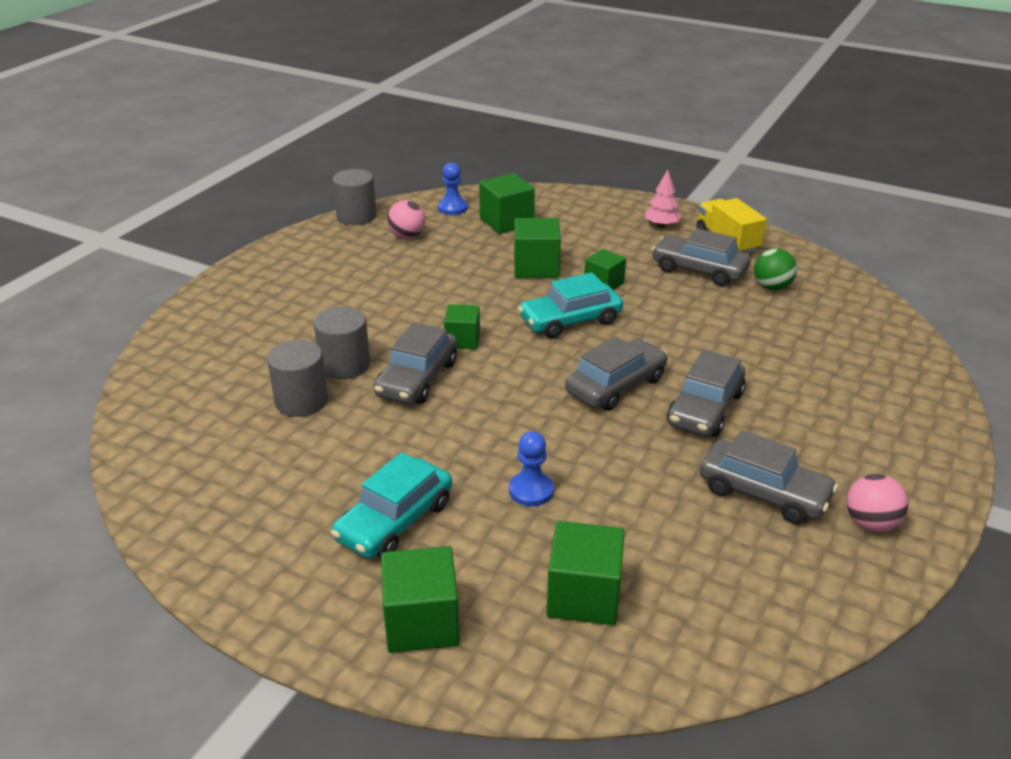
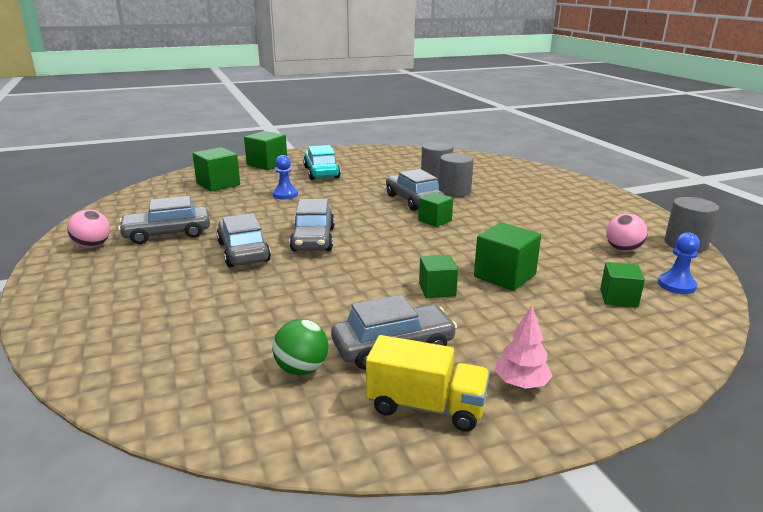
camera: 130 degrees right, 10 degrees down
green cube [479,173,535,234] -> green cube [600,262,645,307], size x0.65
turquoise car [518,272,623,338] -> none

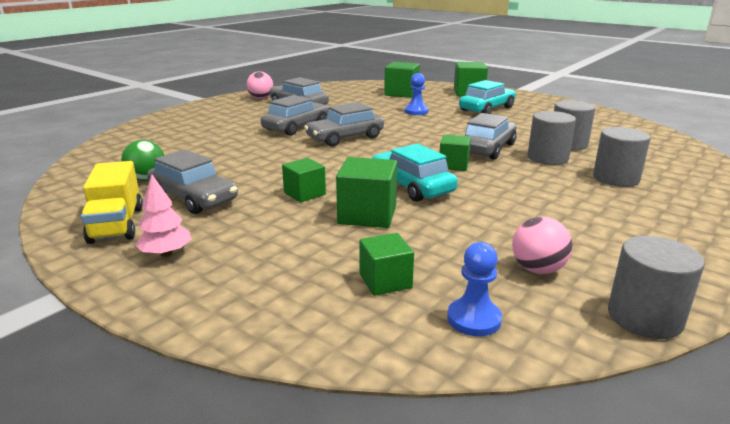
camera: 60 degrees right, 0 degrees up
none -> turquoise car [372,144,458,202]
none -> grey cylinder [593,127,651,187]

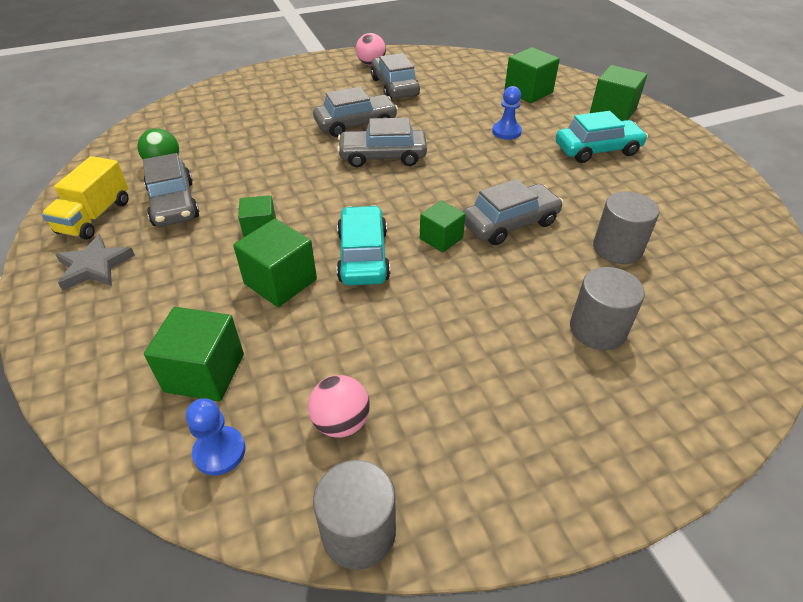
camera: 30 degrees right, 20 degrees up
pink tree [135,174,191,257] -> grey star [55,234,135,291]
green cube [359,233,414,296] -> green cube [144,307,244,402], size x1.54
grey cylinder [527,111,576,165] -> none

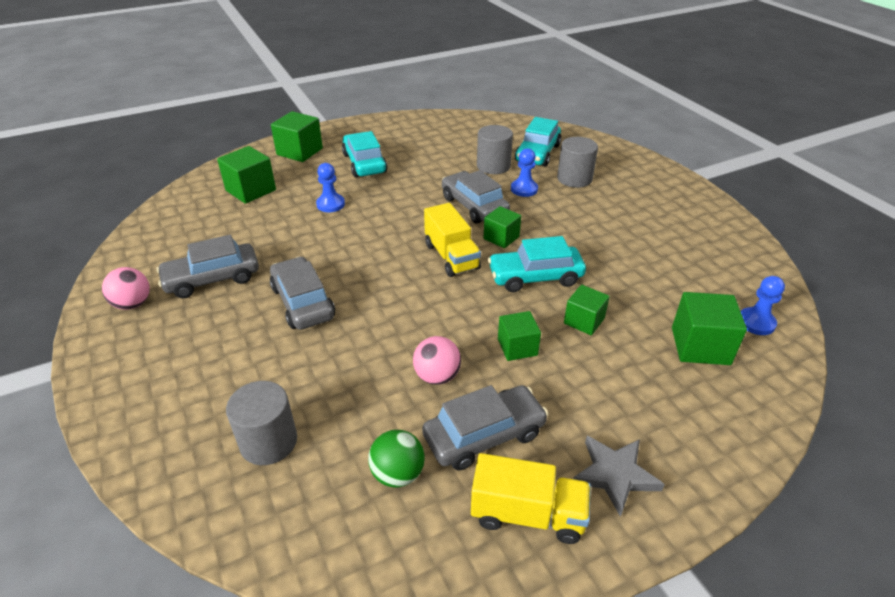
camera: 95 degrees left, 5 degrees down
green cube [233,219,317,307] -> green cube [564,285,610,335], size x0.65
pink ball [308,375,370,438] -> pink ball moved to [413,336,461,385]
grey cylinder [313,460,396,570] -> grey cylinder moved to [226,381,297,465]
grey car [337,118,427,167] -> none
none -> yellow truck [424,203,481,277]
none -> blue pawn [511,148,538,197]
none -> turquoise car [515,117,561,166]

